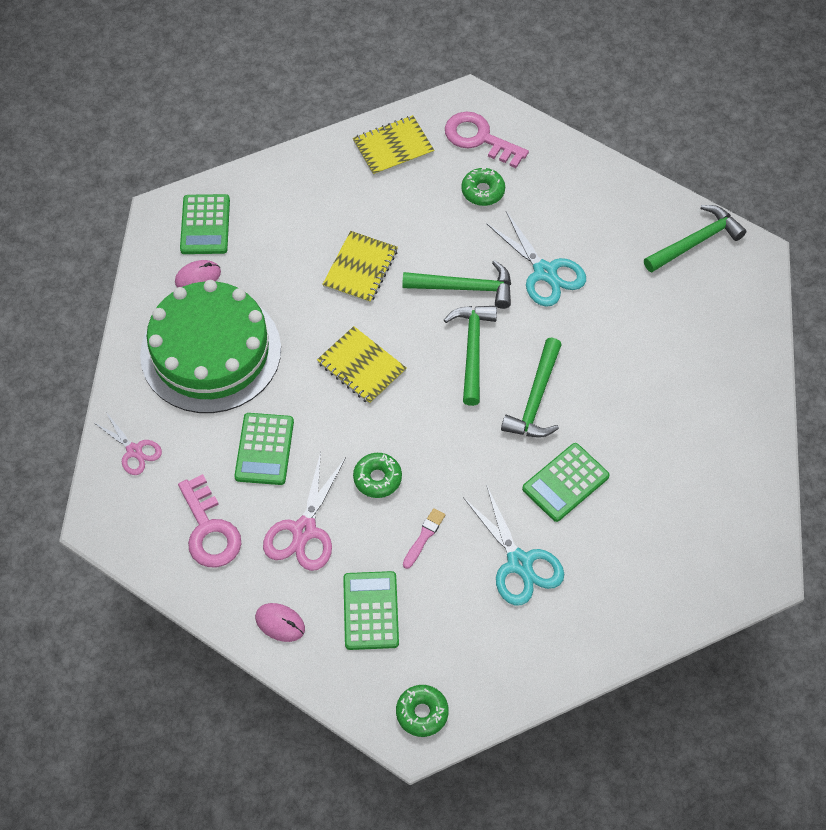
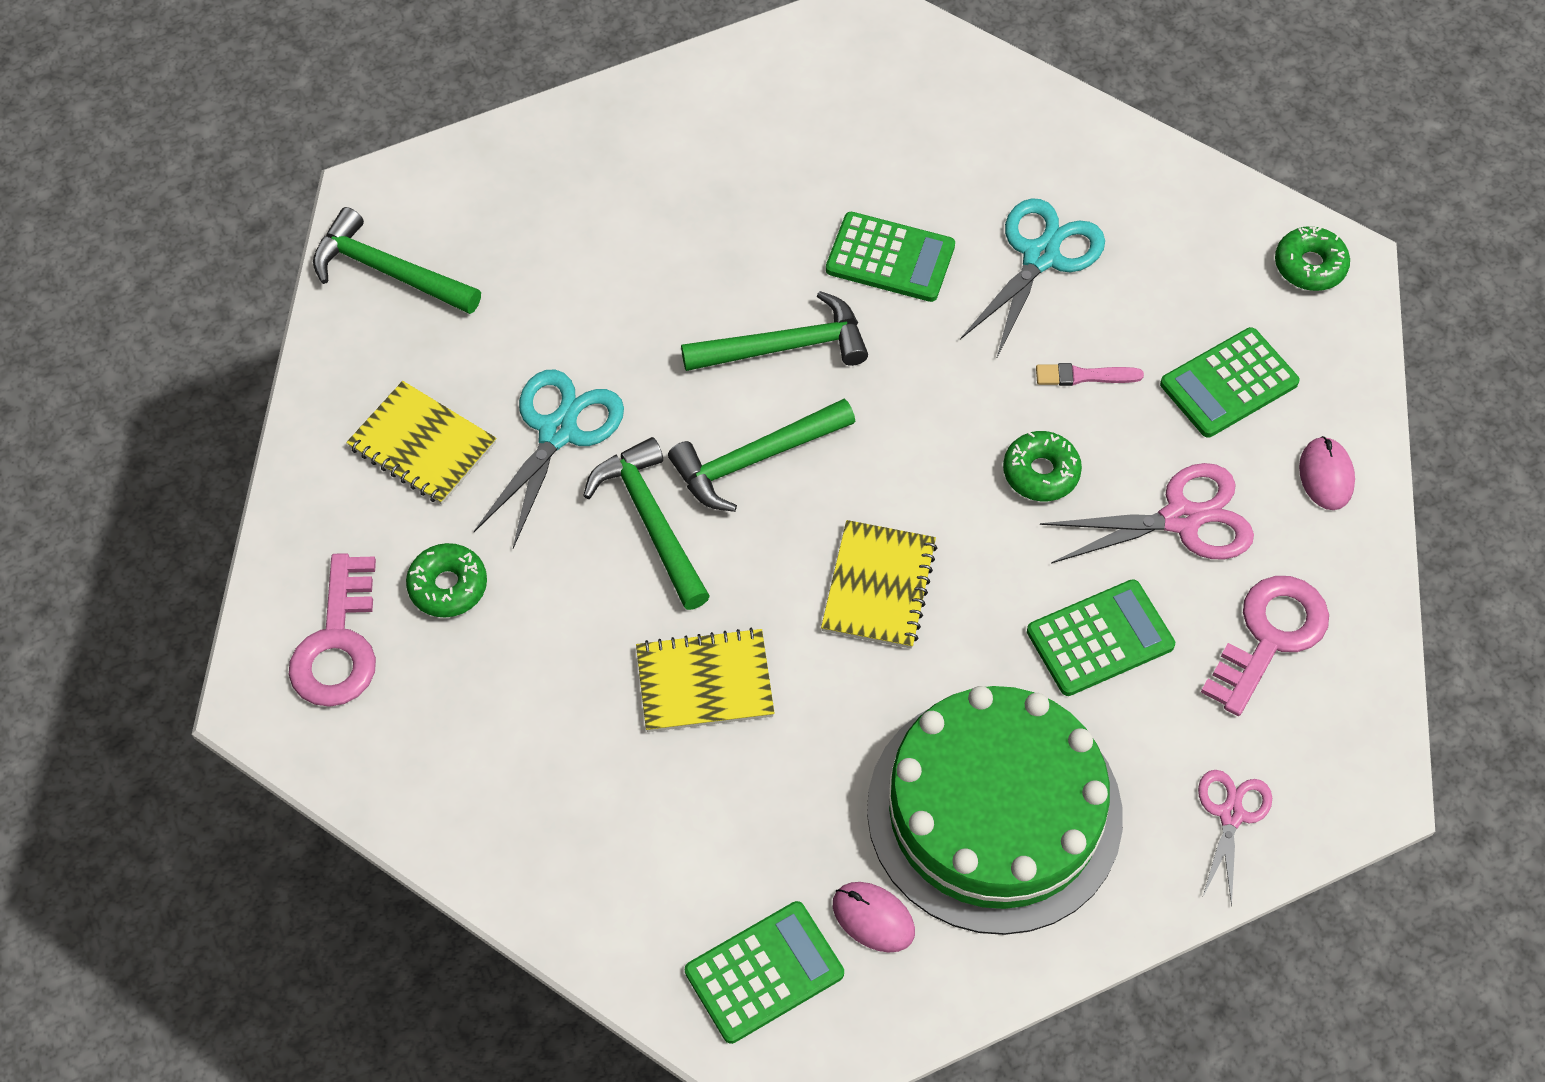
camera: 120 degrees left, 0 degrees up
yellow notebook [353,115,434,176] -> yellow notebook moved to [346,381,496,505]

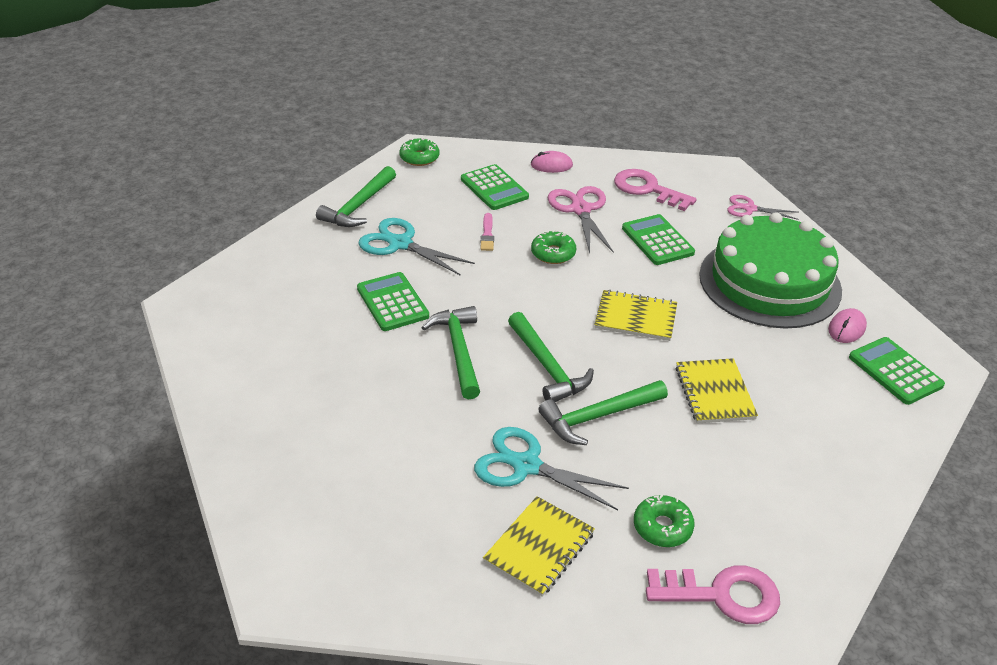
camera: 90 degrees left, 20 degrees down
green hammer [313,207,481,314] -> green hammer moved to [316,166,396,227]
green calculator [826,212,955,302] -> green calculator turned 45 degrees counterclockwise [357,272,429,331]

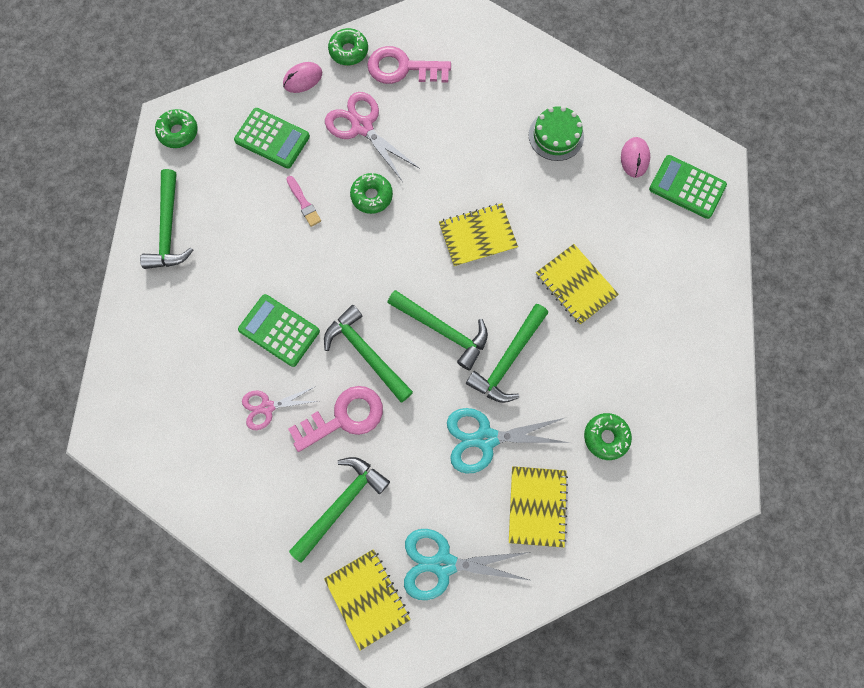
camera: 30 degrees left, 35 degrees up
turquoise scissors [358,218,475,276] -> turquoise scissors moved to [404,529,532,600]
green calculator [622,214,695,265] -> none
pink key [646,565,780,624] -> pink key moved to [288,386,383,452]
green cake [699,212,842,329] -> green cake [529,106,584,161], size x0.45
pink scissors [727,195,799,220] -> pink scissors moved to [242,386,318,430]
none -> green hammer [289,457,390,563]
none -> yellow notebook [324,549,411,651]
none -> green donut [328,28,368,65]

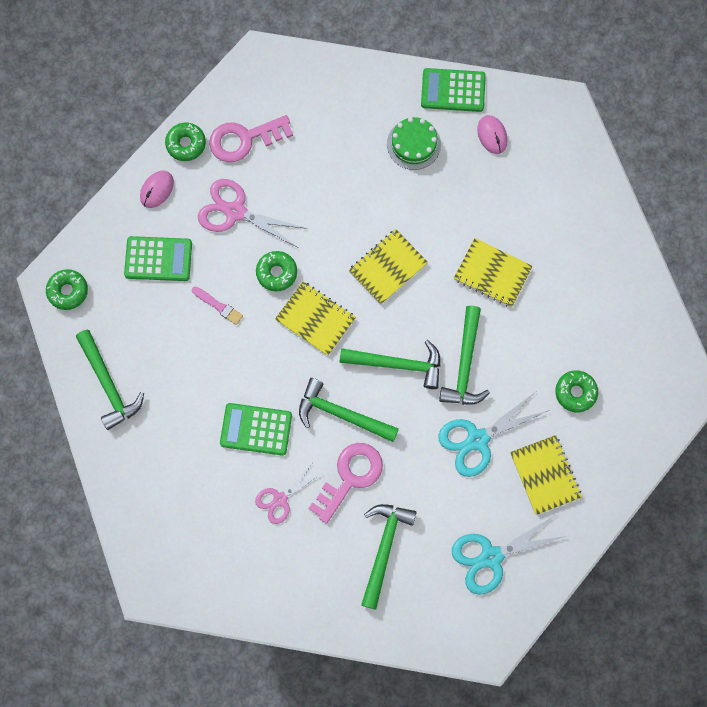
camera: 25 degrees left, 0 degrees up
yellow notebook [324,549,411,651] -> yellow notebook moved to [275,281,356,356]
green calculator [649,155,727,219] -> green calculator moved to [421,68,486,112]

